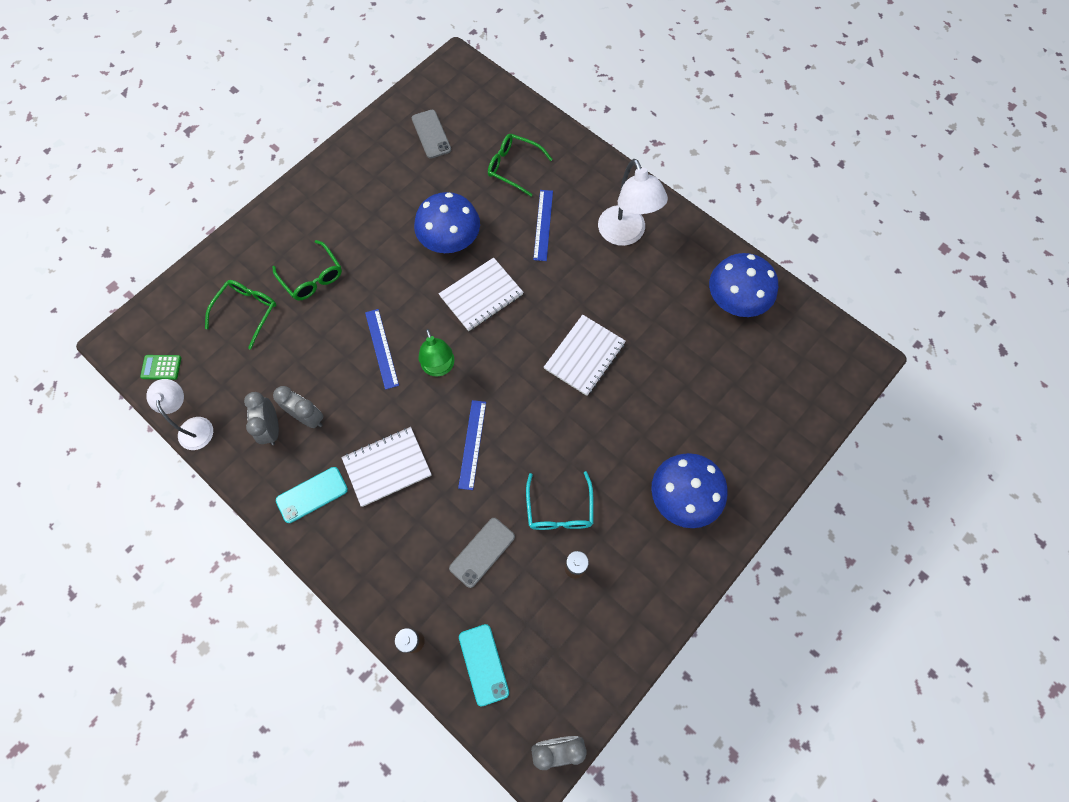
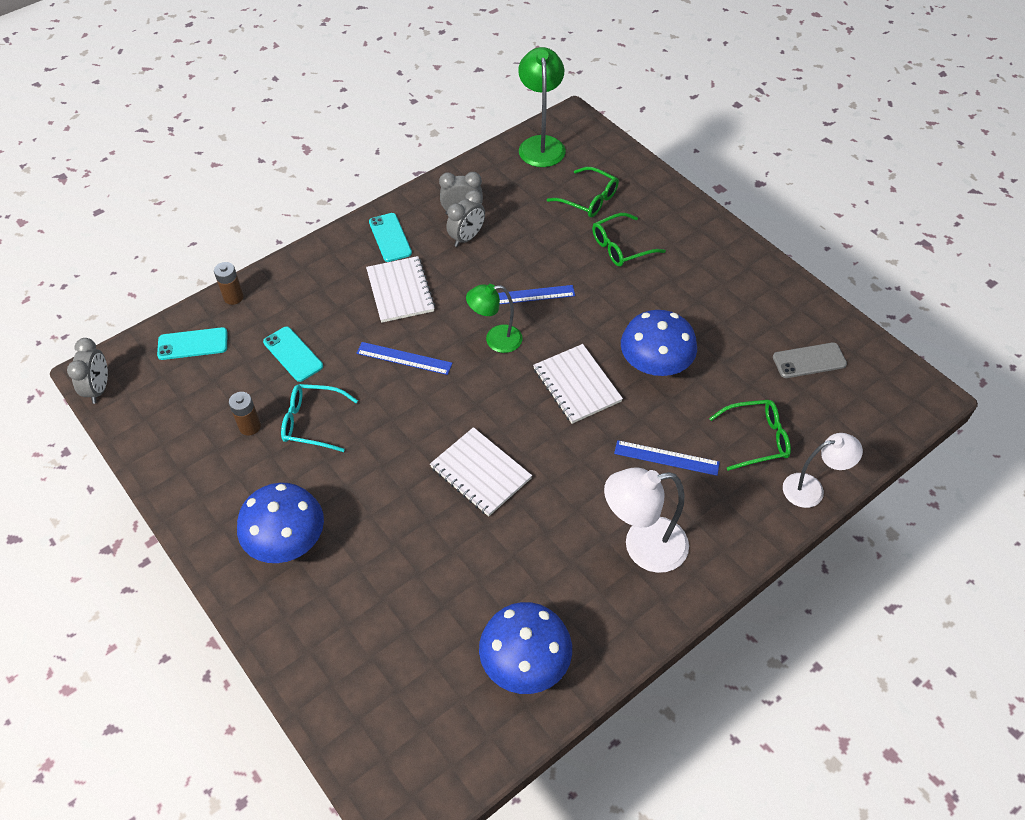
camera: 100 degrees right, 15 degrees down
green calculator [140,355,181,380] -> green lamp [518,47,566,167]
white lamp [146,379,213,450] -> white lamp moved to [783,433,863,508]
grey phone [449,518,515,588] -> turquoise phone [263,327,323,382]
green glasses [488,134,553,196] -> green glasses turned 45 degrees clockwise [709,400,791,471]

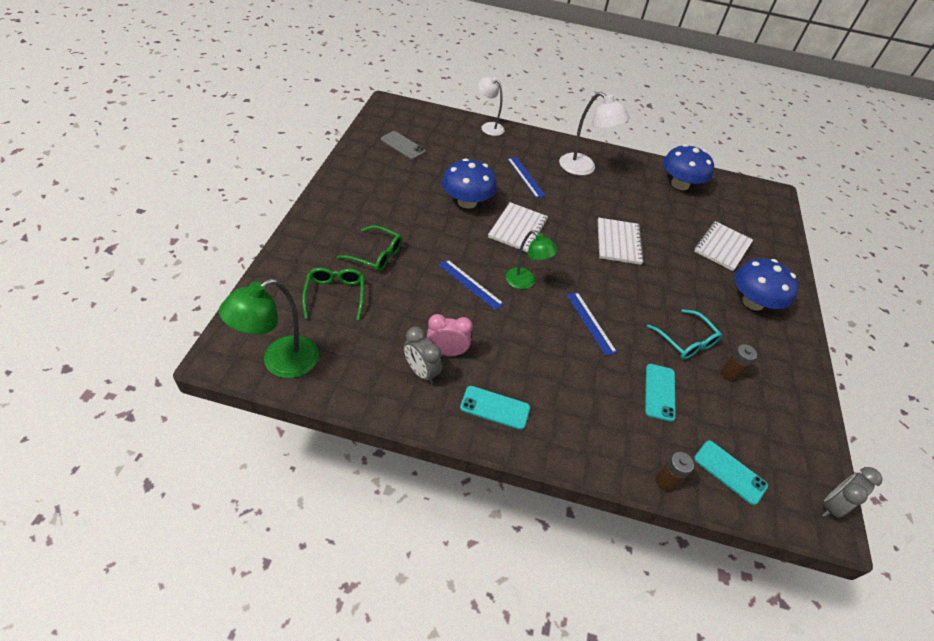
camera: 135 degrees left, 5 degrees down
white notebook [366,256,435,323] -> white notebook moved to [694,221,753,271]
turquoise phone [369,213,412,262] -> turquoise phone turned 75 degrees clockwise [460,386,530,430]
grey clock [446,190,485,247] -> pink clock [427,314,473,356]
green glasses [709,400,791,471] -> none

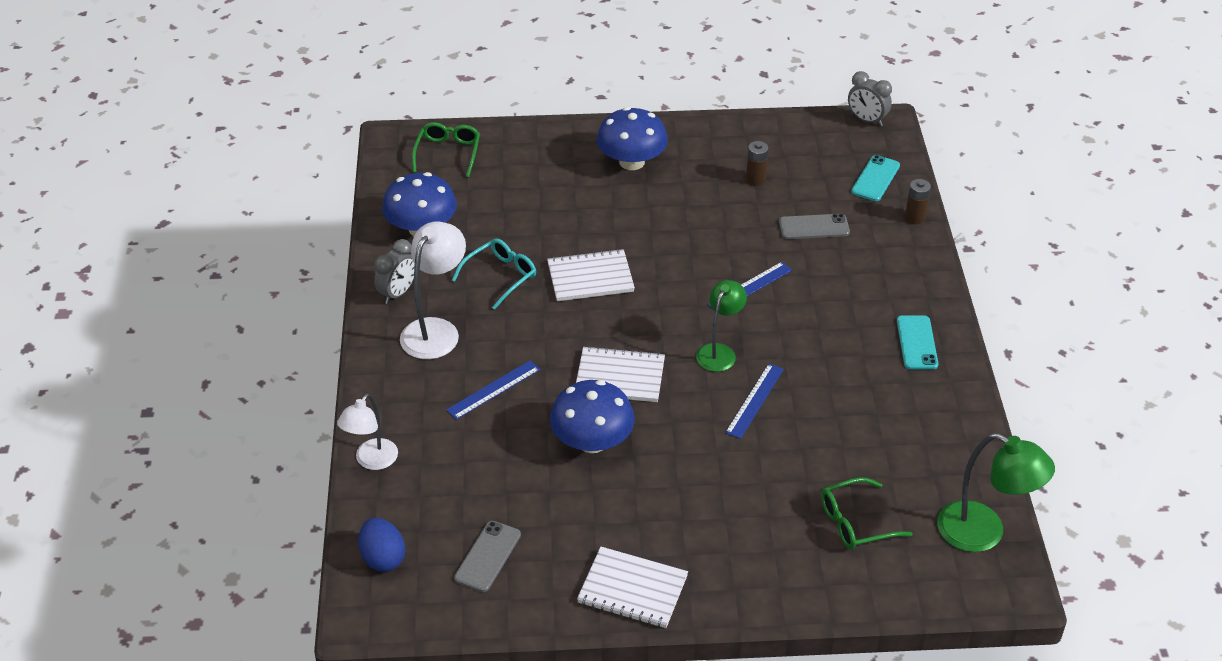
camera: 100 degrees left, 5 degrees down
green glasses [337,225,402,272] -> green glasses moved to [412,122,480,177]
grey clock [404,327,442,384] -> grey clock moved to [374,239,415,304]
pink clock [427,314,473,356] -> none
turquoise phone [645,364,676,422] -> grey phone [779,214,850,239]
turquoise glasses [647,309,722,359] -> turquoise glasses moved to [452,238,536,310]
white notebook [694,221,753,271] -> white notebook moved to [577,547,688,628]
none -> blue egg [359,518,405,572]

